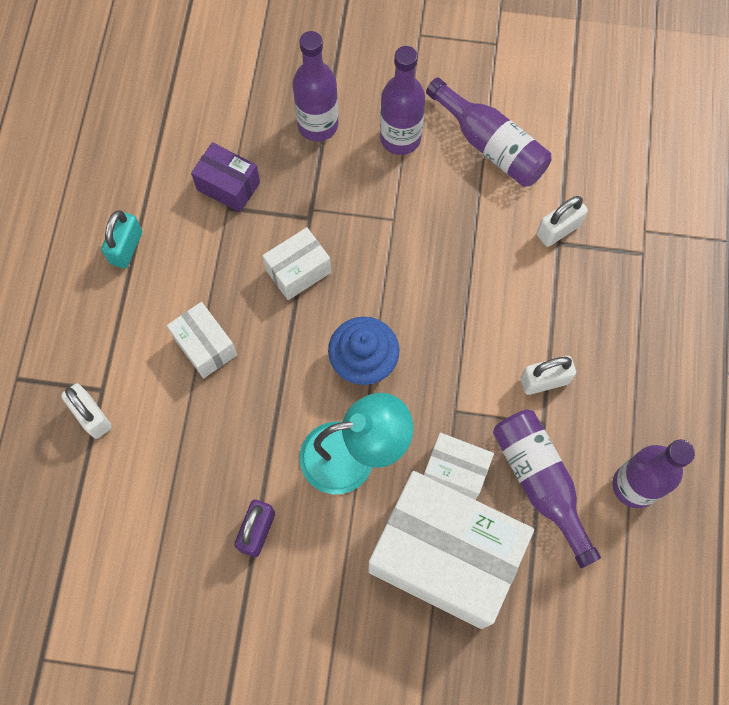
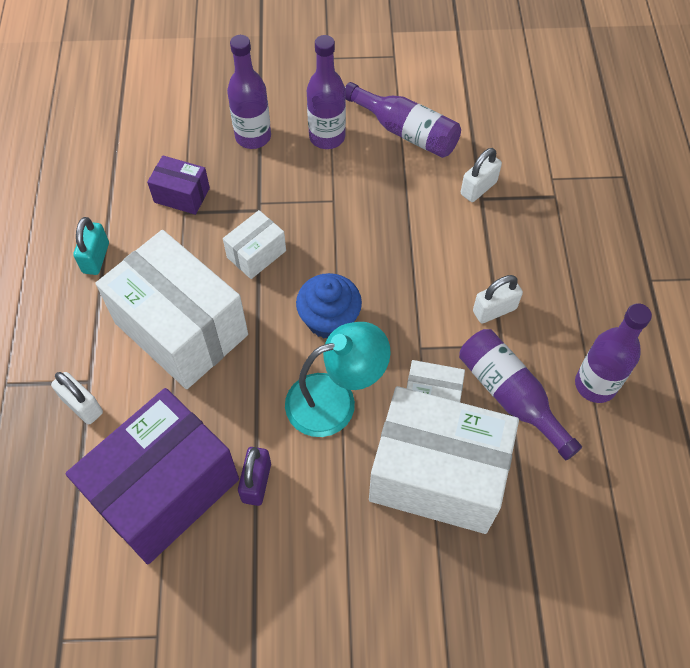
camera: 10 degrees left, 10 degrees down
white box [167,302,237,378] -> white box [95,230,248,389], size x2.17
none -> purple box [66,388,239,564]

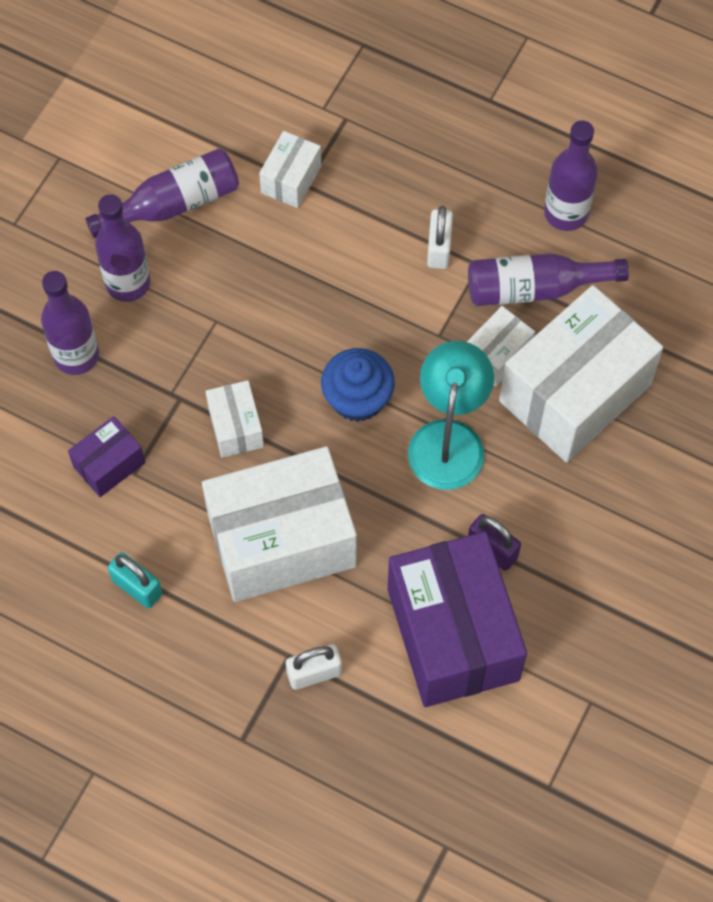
camera: 60 degrees left, 5 degrees up
white padlock [461,148,502,202] -> white box [259,131,321,208]

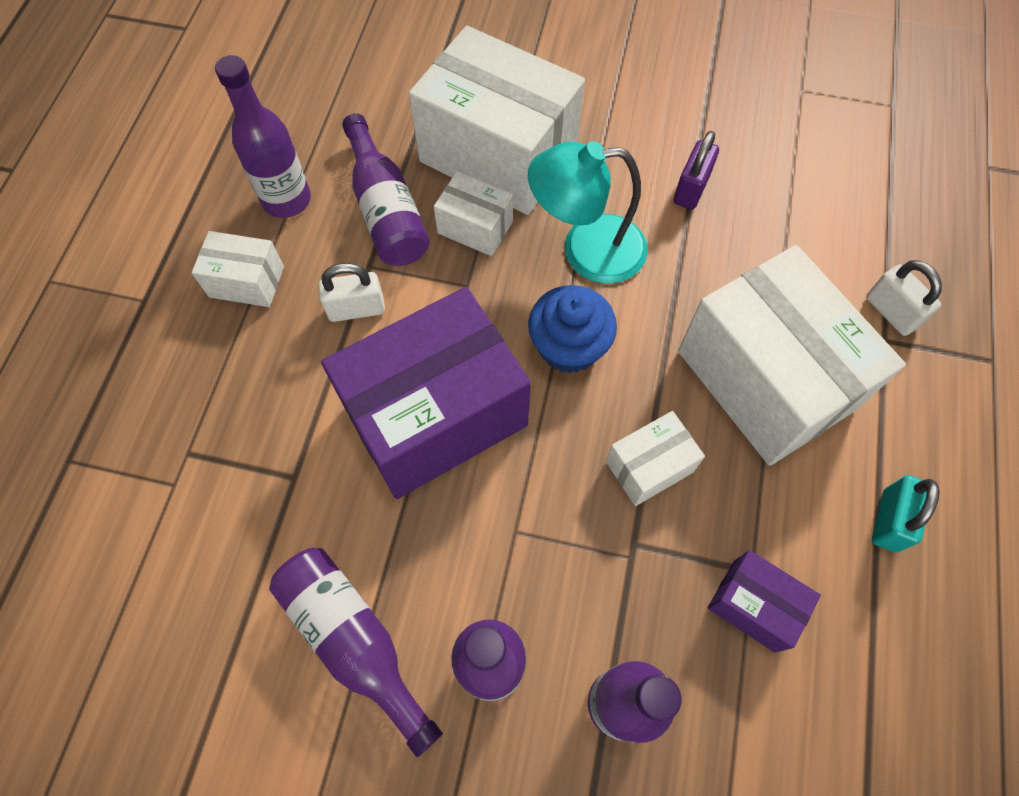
camera: 105 degrees left, 0 degrees up
white box [259,131,321,208] -> white box moved to [192,231,284,307]
purple box [388,531,527,707] -> purple box moved to [321,287,531,499]

